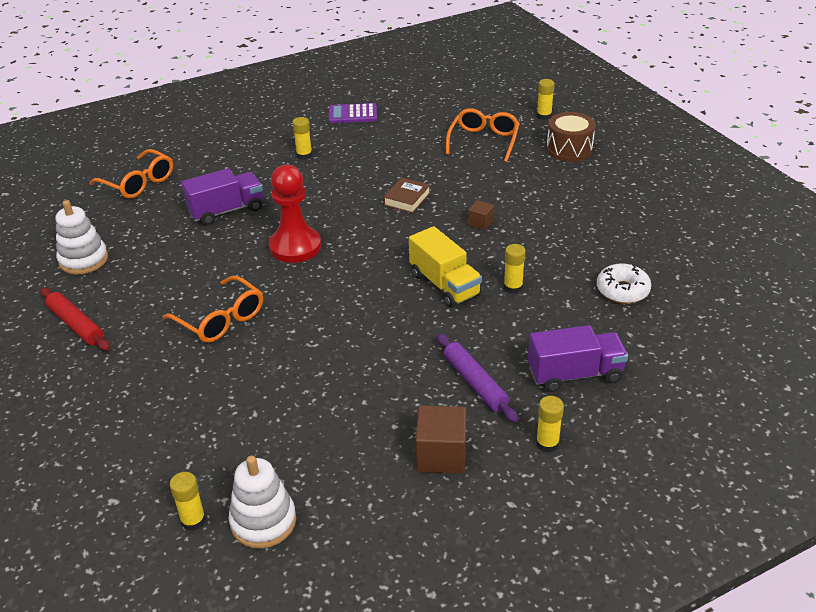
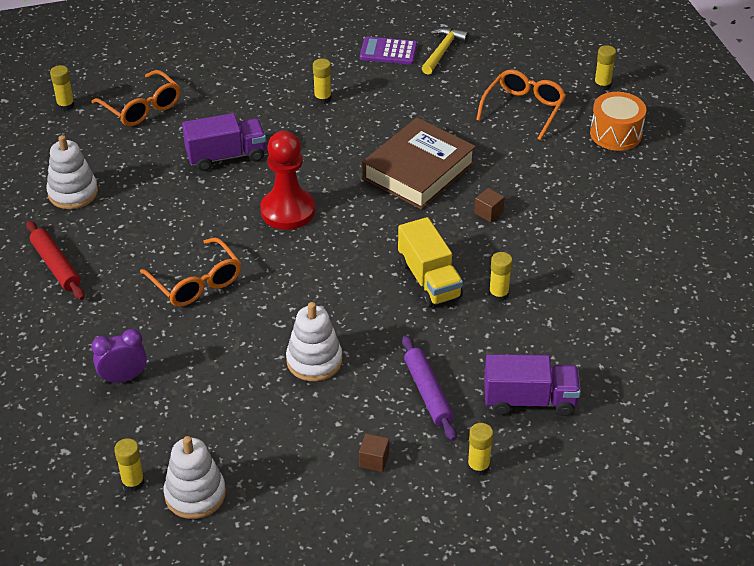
camera: 10 degrees right, 5 degrees up
brown book [383,177,430,213] -> brown book [362,118,476,210], size x2.07
brown cube [416,405,466,474] -> brown cube [359,433,389,472], size x0.55
brown drum [546,112,596,162] -> orange drum [590,92,646,151]
white donut [597,263,651,304] -> none
none -> yellow glue stick [50,65,75,111]
none -> purple clock [91,329,147,384]
none -> white stacking toy [286,302,342,381]
none -> yellow hammer [422,27,469,75]

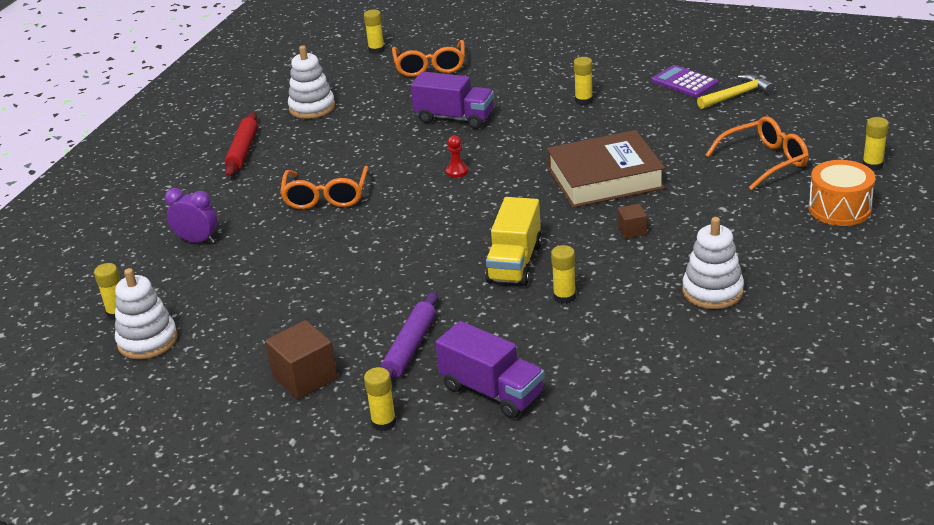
camera: 40 degrees right, 10 degrees down
red pawn [260,131,315,230] -> red pawn [446,135,468,178], size x0.41
white stacking toy [286,302,342,381] -> white stacking toy moved to [682,217,744,309]
brown cube [359,433,389,472] -> brown cube [265,320,338,399], size x1.83

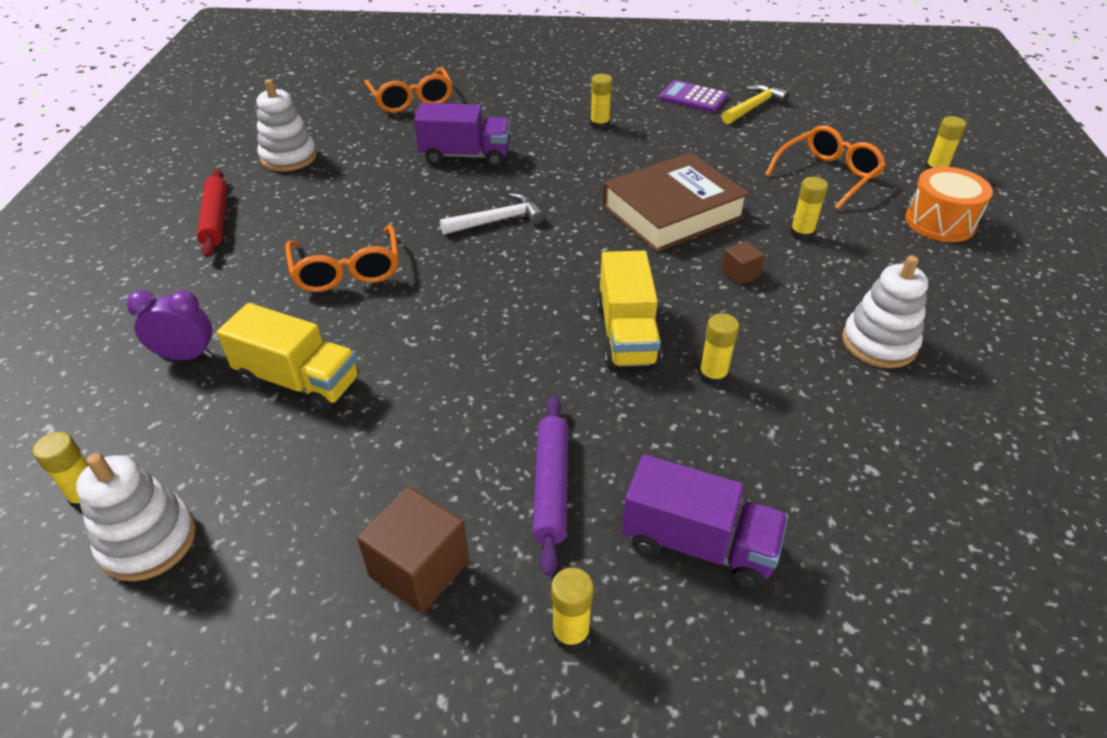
camera: 20 degrees left, 10 degrees up
yellow glue stick [364,10,385,54] -> yellow glue stick moved to [790,177,828,241]
red pawn [446,135,468,178] -> white hammer [440,193,545,235]
none -> yellow truck [217,303,359,413]

